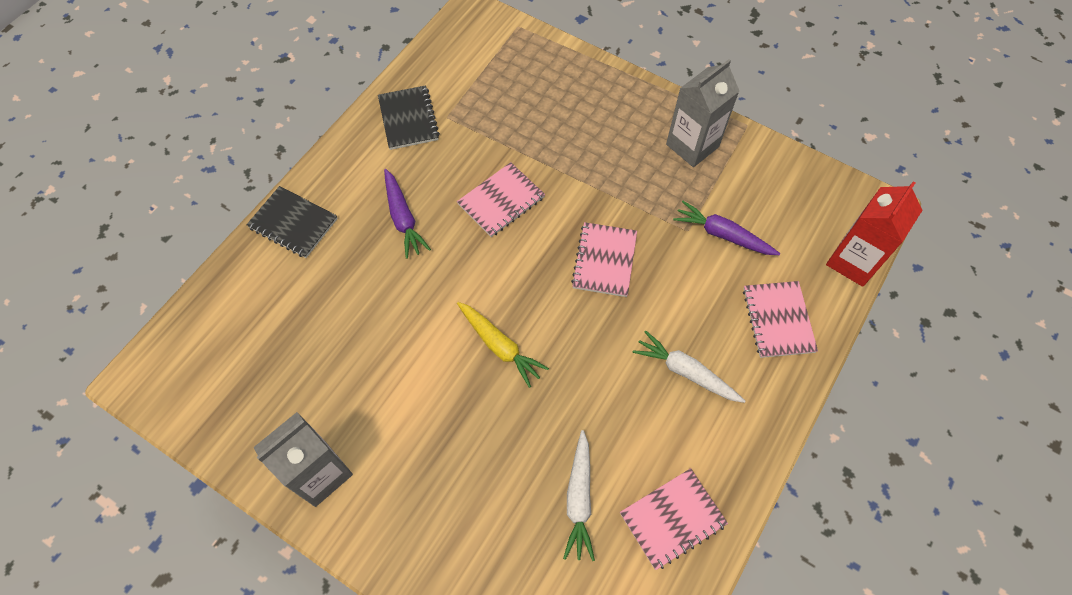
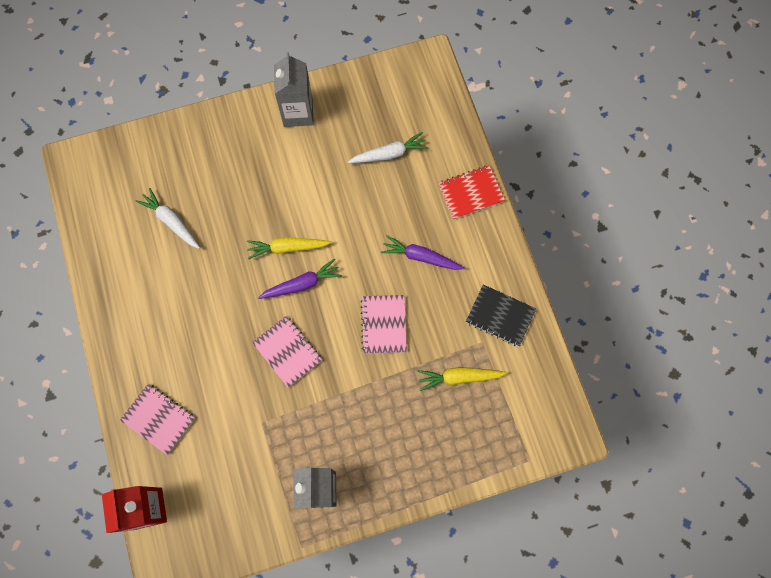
camera: 130 degrees right, 10 degrees up
black notebook [246,186,338,258] -> red notebook [438,165,505,220]
pink notebook [620,468,728,570] -> none
white carrot [632,330,745,403] -> white carrot moved to [348,132,429,163]
purple carrot [673,201,780,255] -> purple carrot moved to [258,259,342,299]
none -> yellow carrot [418,367,507,391]

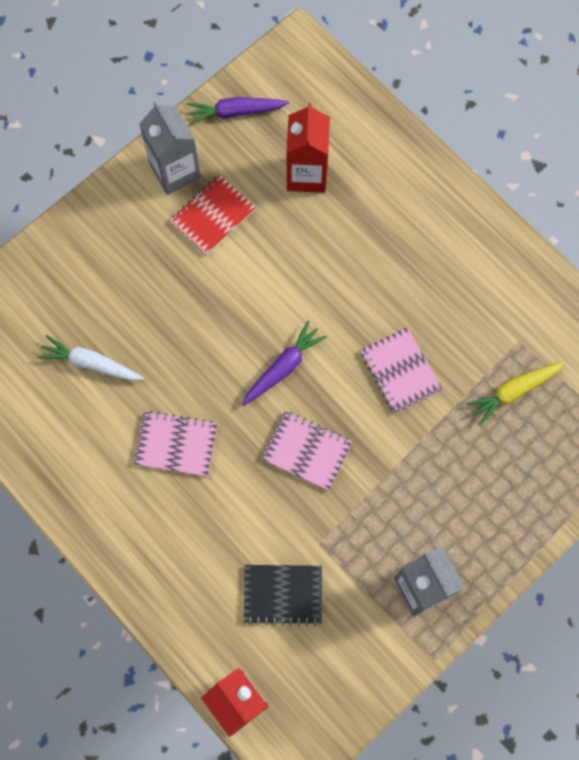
camera: 25 degrees left, 0 degrees up
pink notebook [120,384,195,455] -> pink notebook moved to [134,411,217,477]
yellow carrot [247,237,332,259] -> none
white carrot [348,132,429,163] -> red carton [286,103,330,193]
purple carrot [381,235,465,270] -> purple carrot moved to [186,97,290,125]
red notebook [438,165,505,220] -> red notebook moved to [169,174,256,255]
black notebook [466,284,536,347] -> black notebook moved to [244,565,322,626]

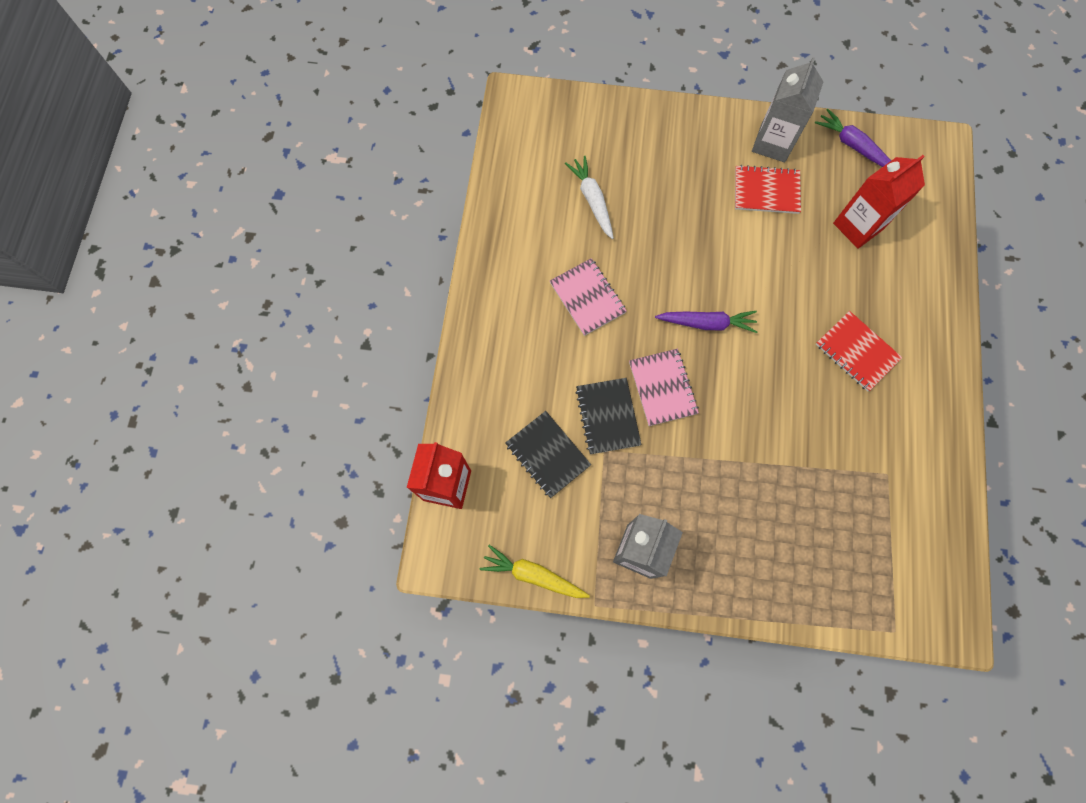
camera: 50 degrees right, 0 degrees up
pink notebook [360,327,442,414] -> none
yellow carrot [466,361,566,425] -> yellow carrot moved to [480,545,590,598]
none -> black notebook [575,378,641,454]
none -> red notebook [816,311,903,391]

